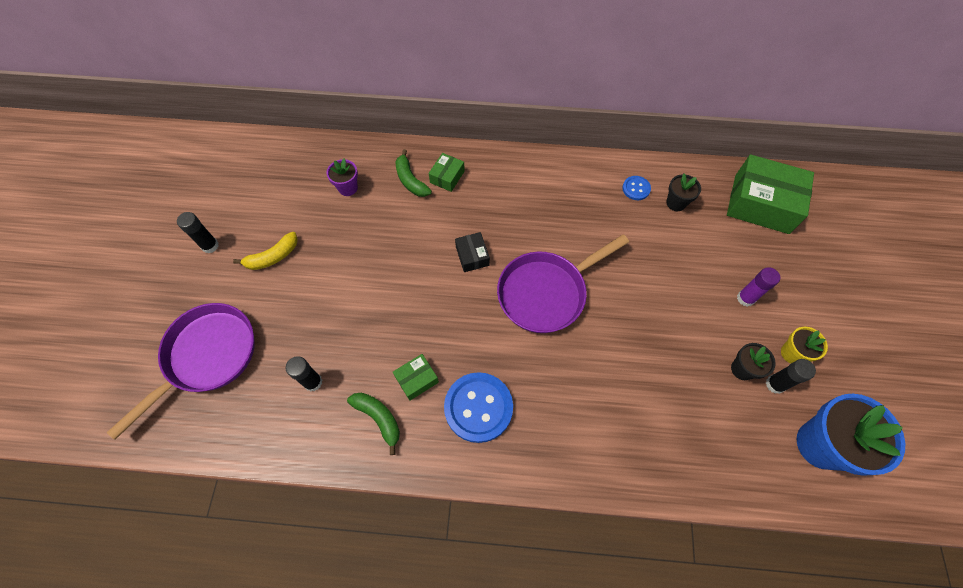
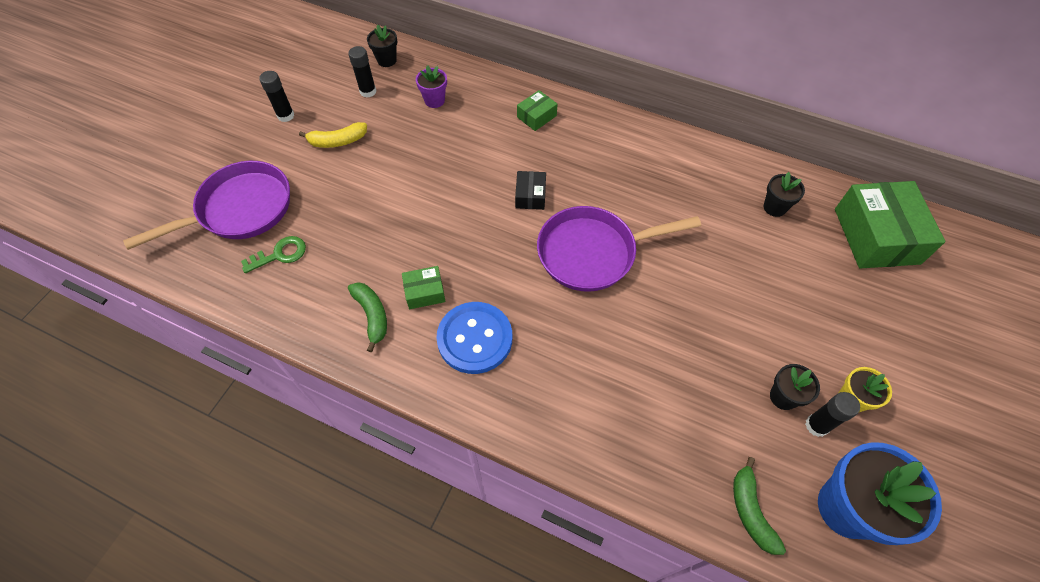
camera: 20 degrees right, 5 degrees down
black glue stick [286,356,322,392] -> black glue stick moved to [348,46,376,98]
green banana [395,149,432,197] -> green banana moved to [733,457,786,555]
blue button [622,176,651,200] -> none
green box [727,154,814,234] -> green box turned 45 degrees clockwise [835,181,945,269]
purple glue stick [737,267,780,307] -> none
none -> green key [241,236,306,273]
none -> black flower pot [367,24,397,67]

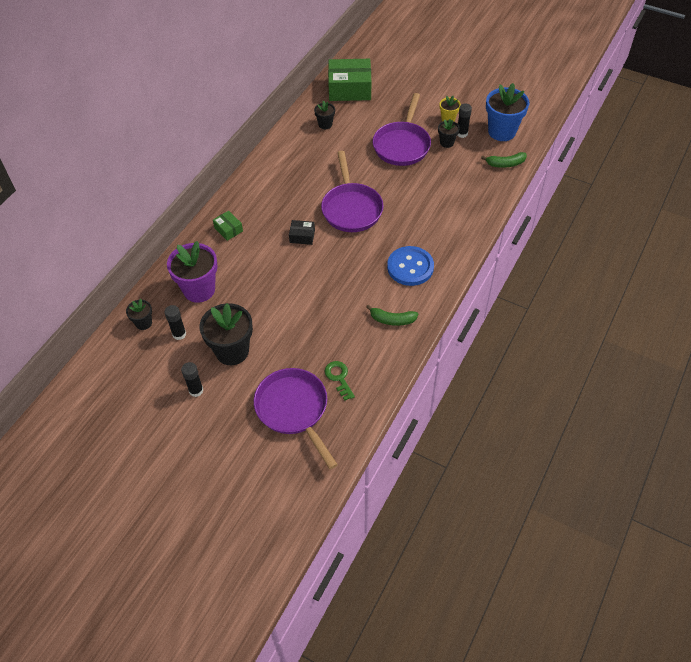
camera: 85 degrees left, 5 degrees down
yellow banana [299,122,367,148] -> black flower pot [200,303,253,365]
green banana [348,282,387,353] -> green banana turned 150 degrees counterclockwise [366,305,418,326]
green box [402,266,446,309] -> none
purple flower pot [416,65,447,108] -> purple flower pot [167,241,218,303], size x1.97
none -> purple pan [373,93,431,166]

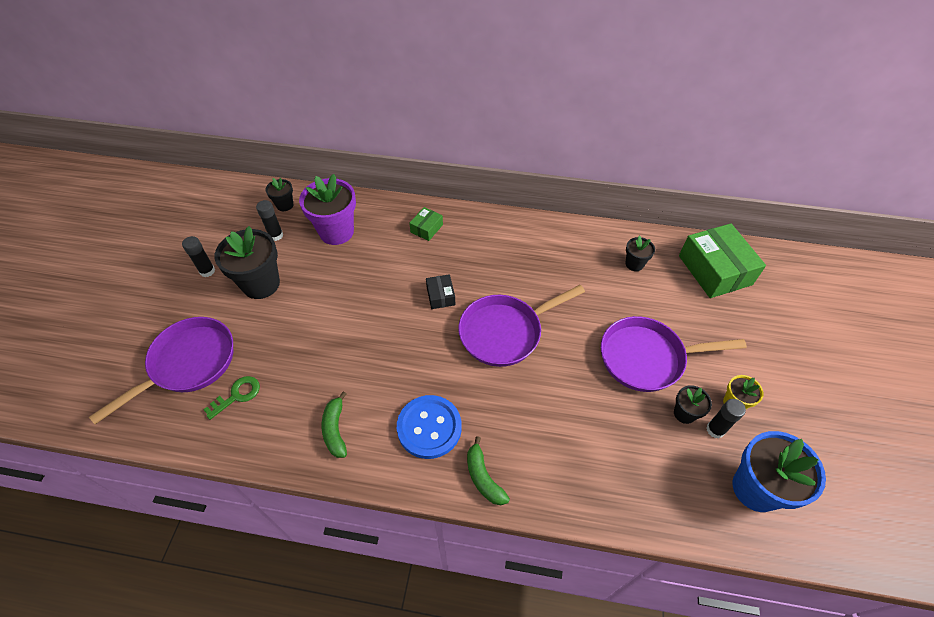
camera: 70 degrees right, 0 degrees up
green banana [481,152,527,168] -> green banana moved to [467,436,510,505]

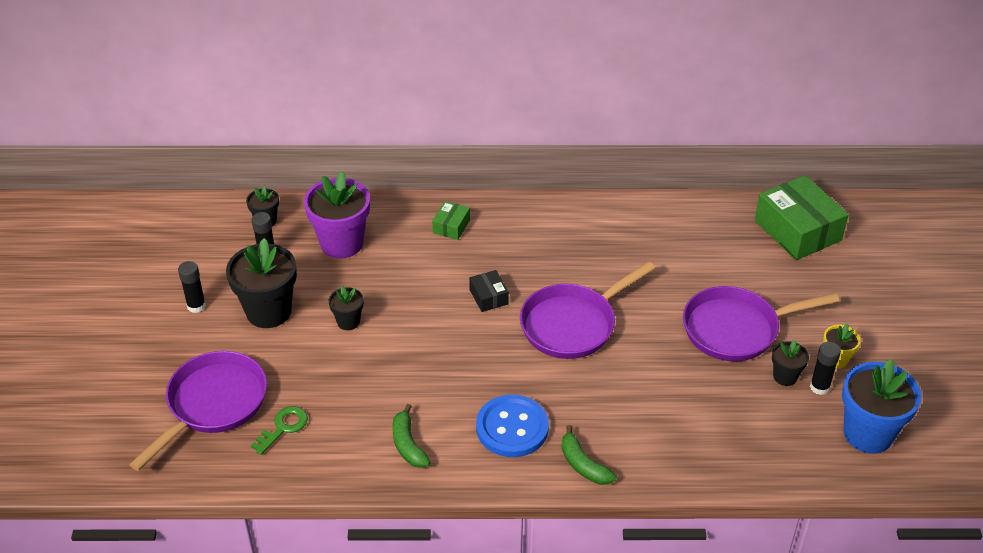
camera: 10 degrees left, 10 degrees down
black flower pot [626,235,655,271] -> black flower pot moved to [329,285,364,330]

